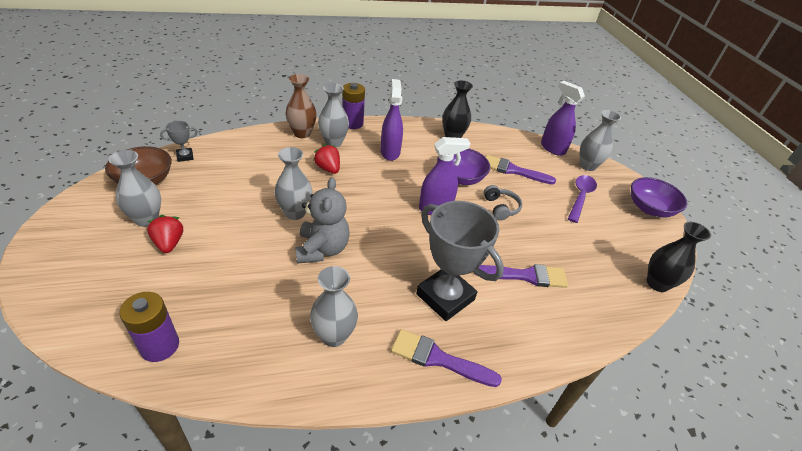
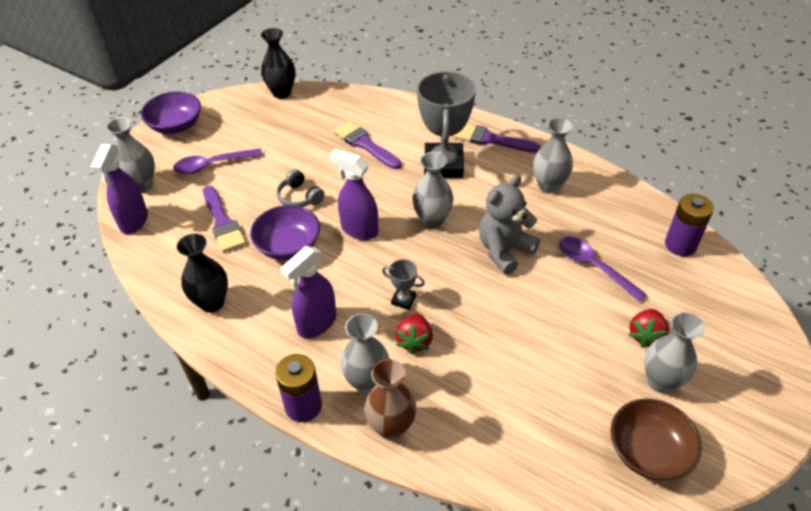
camera: 130 degrees left, 5 degrees up
grey trophy [160,121,198,162] -> grey trophy moved to [382,259,425,310]
grey vase [274,147,313,220] -> grey vase moved to [413,152,453,229]
purple brush [391,329,502,387] -> purple brush turned 135 degrees clockwise [454,124,541,153]
grey headphones [484,185,522,221] -> grey headphones turned 75 degrees counterclockwise [276,169,325,207]
none -> purple spoon [559,237,647,302]

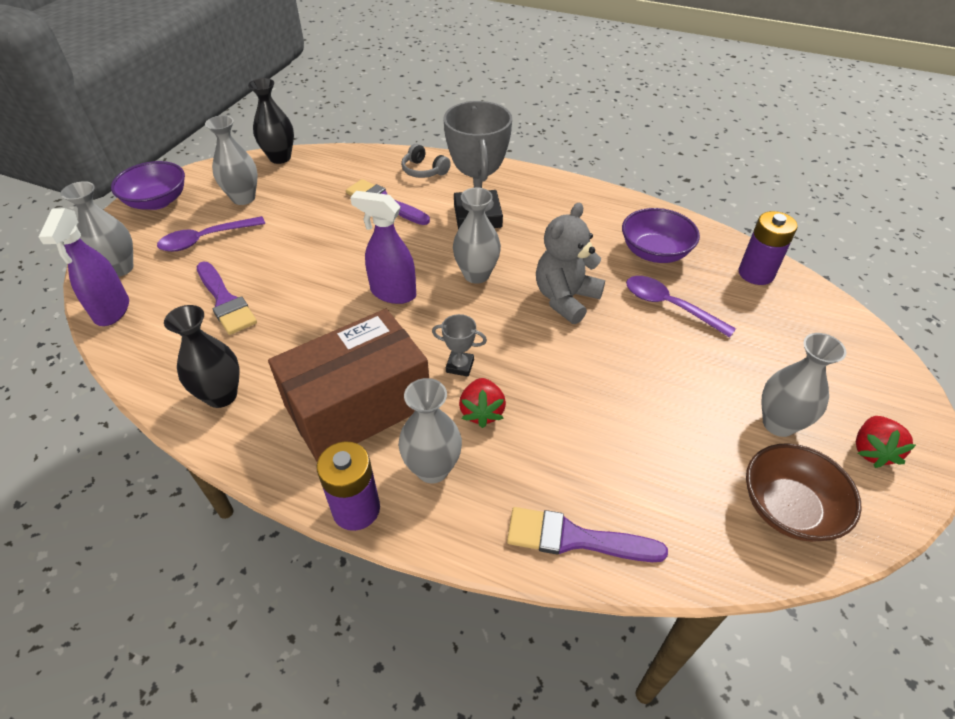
camera: 10 degrees left, 0 degrees up
purple bowl [250,205,320,260] -> purple bowl moved to [622,208,700,263]
grey headphones [276,169,325,207] -> grey headphones moved to [401,144,451,178]
purple spray bottle [280,246,336,338] -> brown box [268,309,429,462]
brown vase [364,359,416,440] -> none
purple brush [454,124,541,153] -> purple brush moved to [507,507,668,562]
grey vase [533,118,573,194] -> grey vase moved to [205,115,258,205]
red strawberry [628,309,669,348] -> red strawberry moved to [856,416,916,468]

